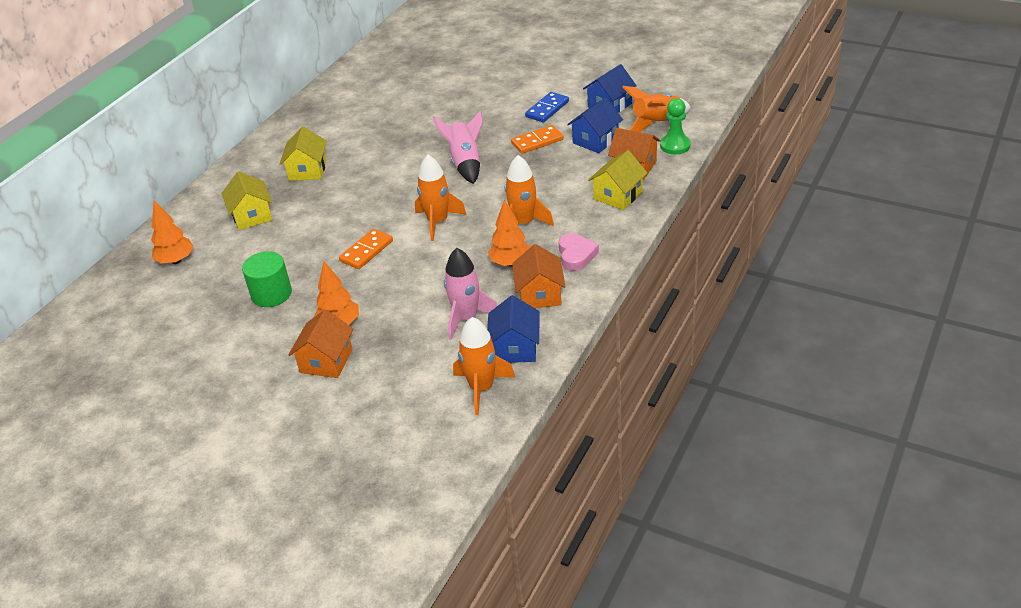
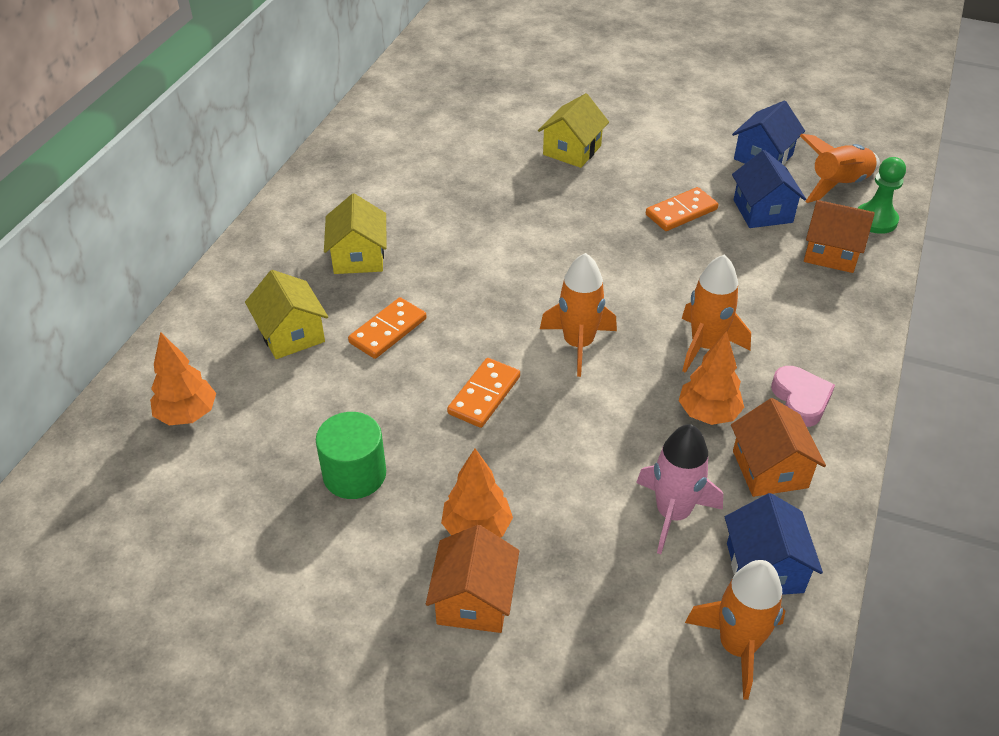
camera: 10 degrees left, 5 degrees up
pink rocket [433,111,483,184] -> none
blue domino [525,92,569,122] -> none
blue house [567,98,623,153] -> blue house turned 45 degrees counterclockwise [732,150,806,228]
yellow house [588,150,647,210] -> yellow house moved to [538,93,609,168]
none -> orange domino [348,297,427,359]

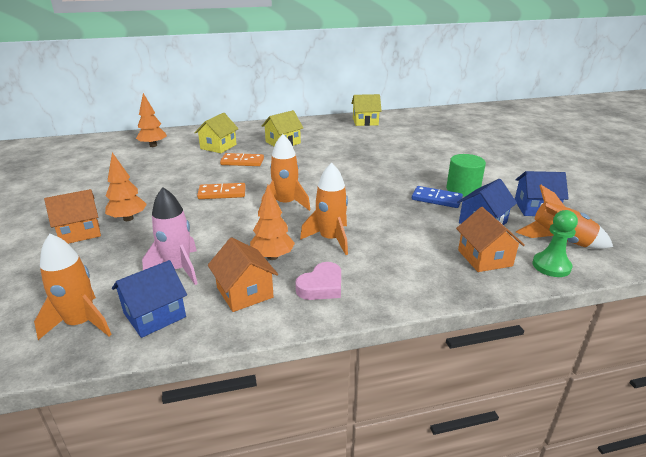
camera: 55 degrees right, 15 degrees down
green cylinder [316,412,386,499] -> green cylinder moved to [446,154,486,197]
yellow house [538,93,609,168] -> yellow house moved to [351,94,382,126]
orange domino [646,187,719,231] -> blue domino [412,186,463,208]
orange house [731,398,826,497] -> orange house turned 75 degrees counterclockwise [208,237,278,312]

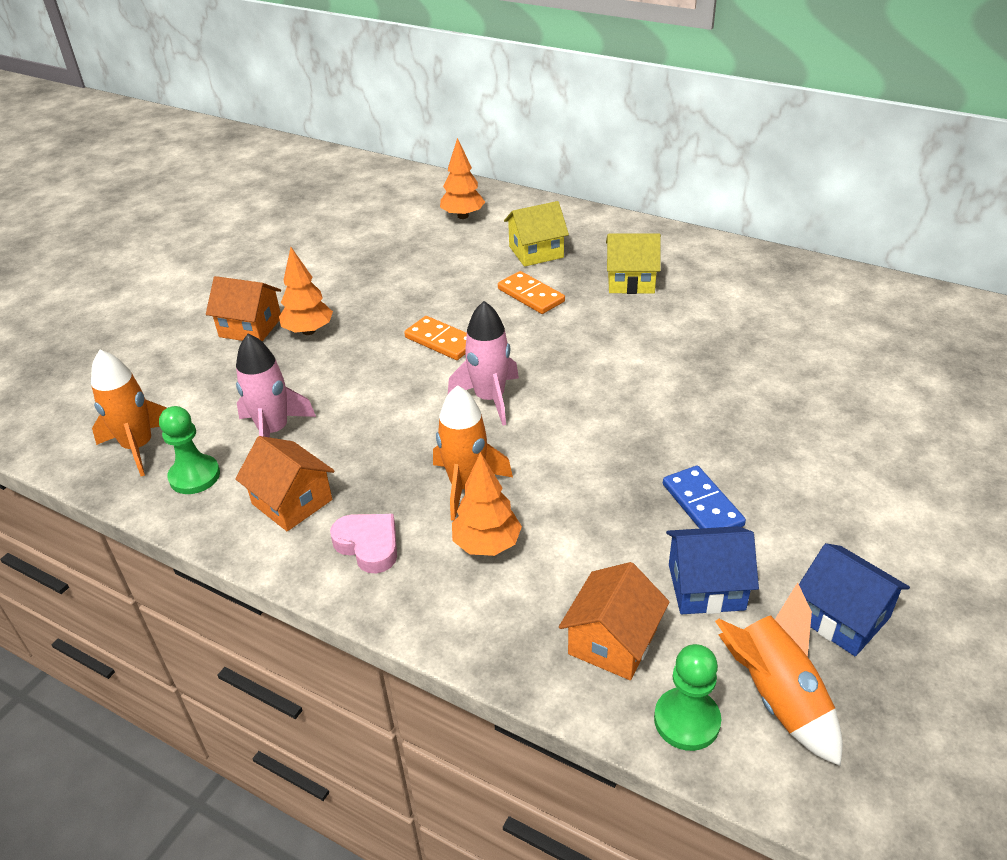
camera: 45 degrees right, 10 degrees up
blue house [112,260,187,338] -> green pawn [159,406,220,494]
orange house [208,237,278,312] -> orange house turned 60 degrees counterclockwise [235,436,335,531]
orange tree [250,185,295,260] -> orange tree moved to [452,452,522,556]
orange rocket [262,134,311,211] -> pink rocket [448,301,519,426]
pink heart [295,262,341,300] -> pink heart turned 135 degrees counterclockwise [330,514,397,573]
yellow house [351,94,382,126] -> none
green cylinder [446,154,486,197] -> none

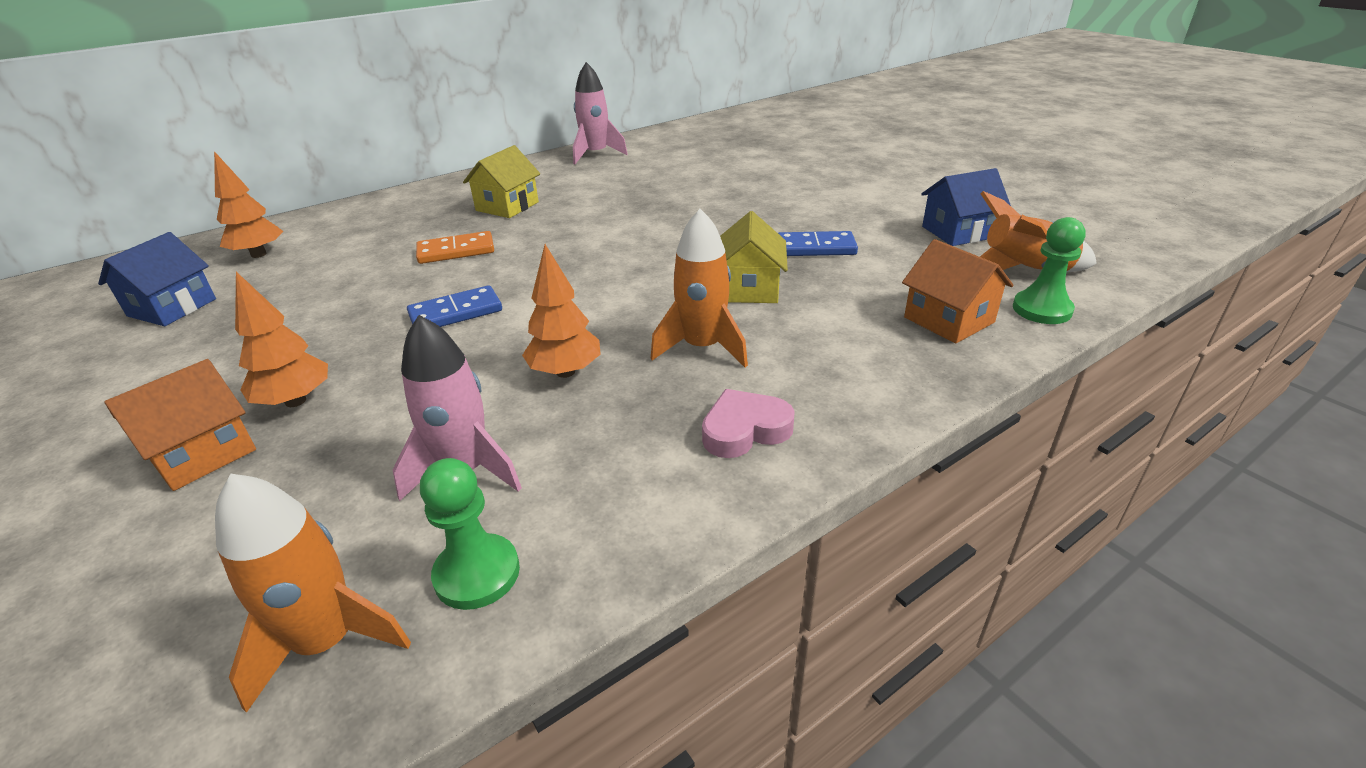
camera: 65 degrees left, 5 degrees down
orange house [235,436,335,531] -> none
orange domino [404,316,467,360] -> blue domino [407,285,502,327]
pink rocket [448,301,519,426] -> pink rocket moved to [573,62,628,164]
orange tree [452,452,522,556] -> orange tree moved to [522,244,601,378]
yellow house [504,201,569,267] -> yellow house moved to [720,211,788,303]
blue house [666,526,759,614] -> blue house moved to [98,232,216,326]

